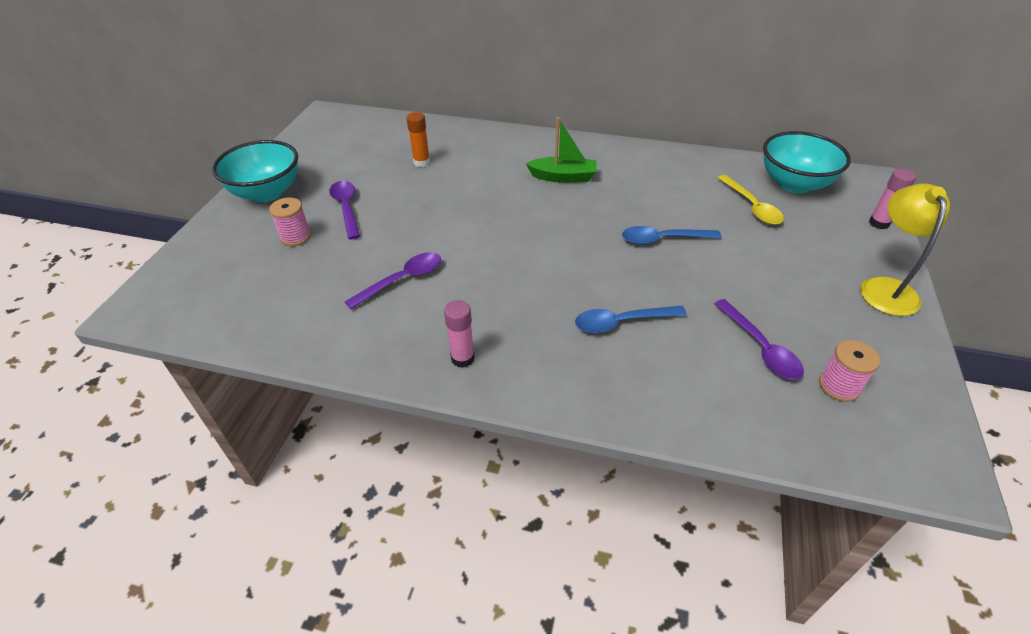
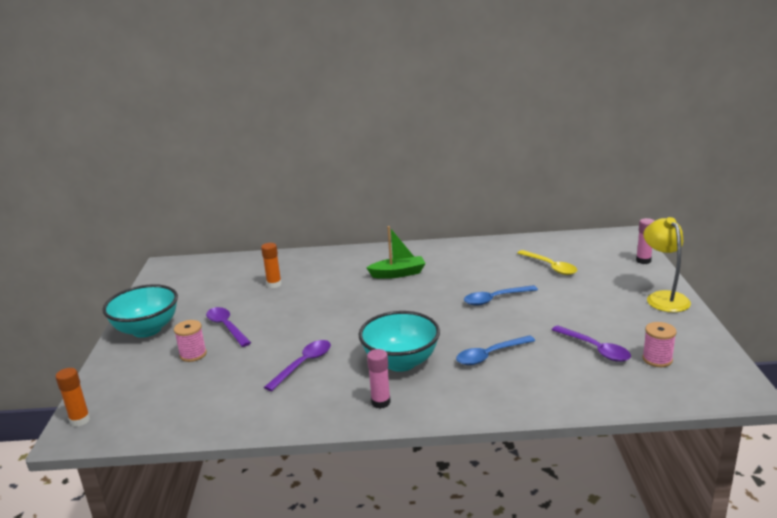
camera: 15 degrees left, 20 degrees down
turquoise bowl [763,131,851,193] -> turquoise bowl moved to [359,311,440,372]
none -> orange glue stick [56,368,90,427]

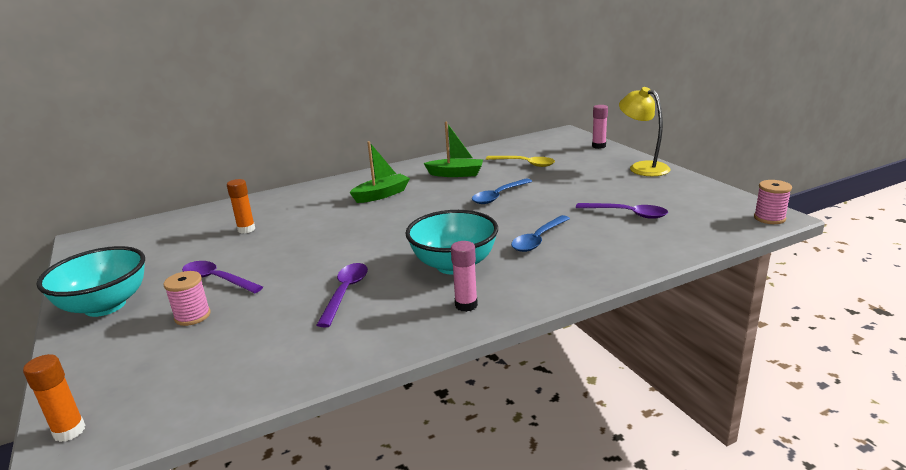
camera: 25 degrees left, 0 degrees up
pink spool [642,322,677,367] -> pink spool moved to [754,180,792,224]
none -> green boat [424,122,483,177]

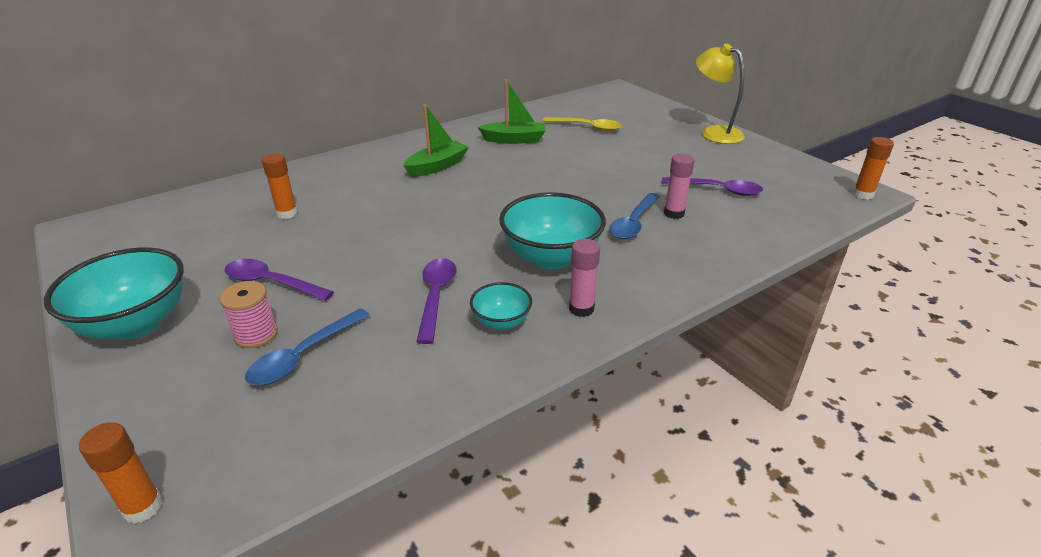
camera: 10 degrees left, 10 degrees up
blue spoon [472,178,532,204] -> blue spoon moved to [245,308,370,385]
pink glue stick [592,105,608,149] -> pink glue stick moved to [664,154,695,219]
pink spool [754,180,792,224] -> orange glue stick [853,137,894,200]
none -> turquoise bowl [470,282,532,331]

